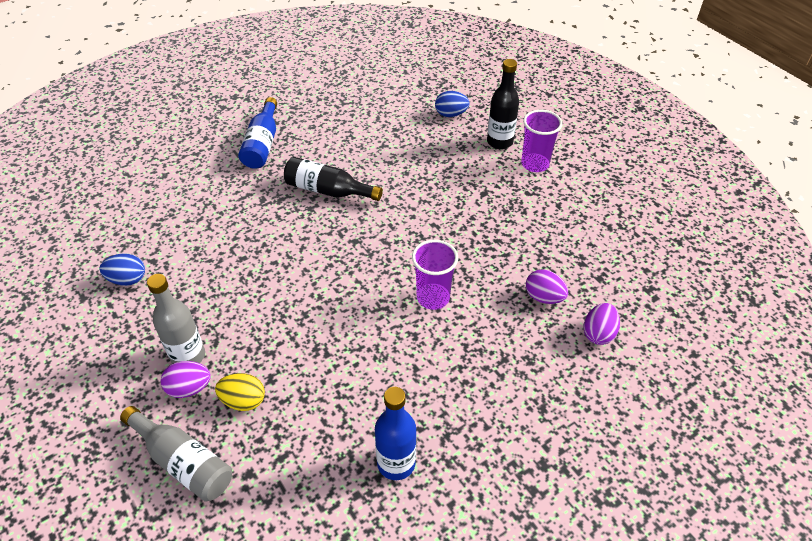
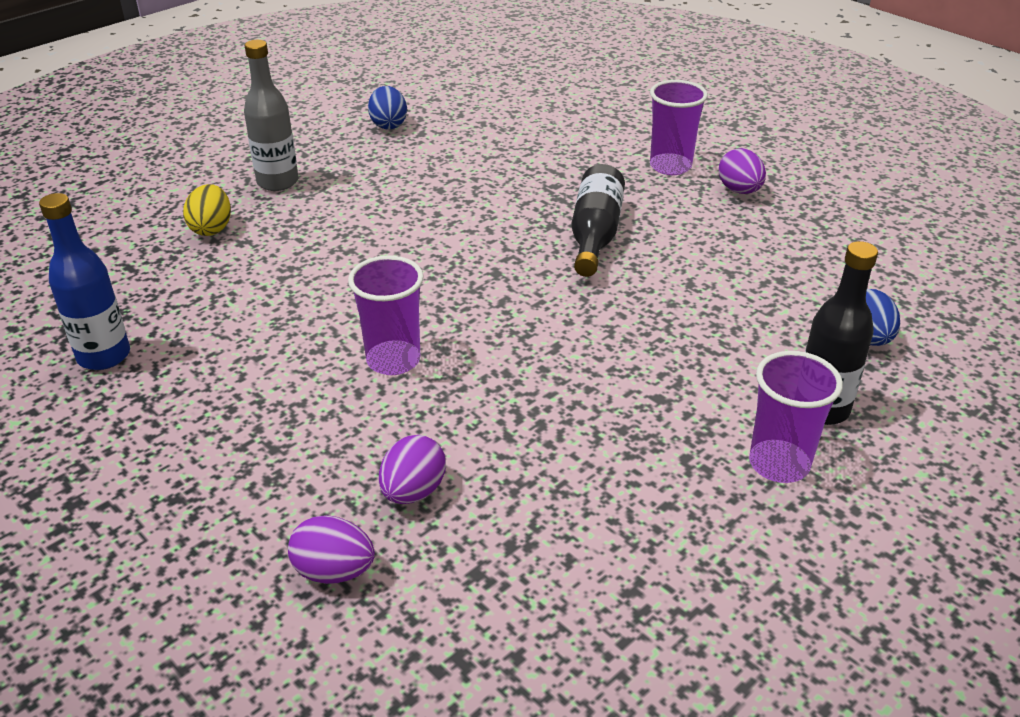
camera: 80 degrees right, 10 degrees down
grey bottle [120,406,232,501] -> none
purple egg [161,361,211,398] -> purple egg moved to [719,148,766,194]
blue bottle [238,97,277,169] -> purple cup [650,80,708,175]

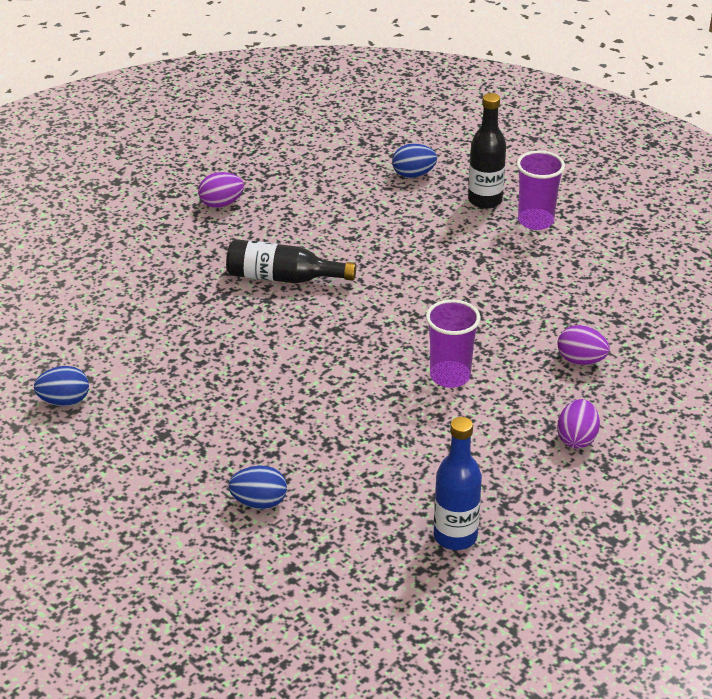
camera: 90 degrees left, 0 degrees up
yellow egg [183,184,231,236] -> blue egg [229,465,287,509]
grey bottle [244,40,299,191] -> none
purple egg [288,515,375,584] -> purple egg moved to [557,399,600,448]
purple cup [650,80,708,175] -> none

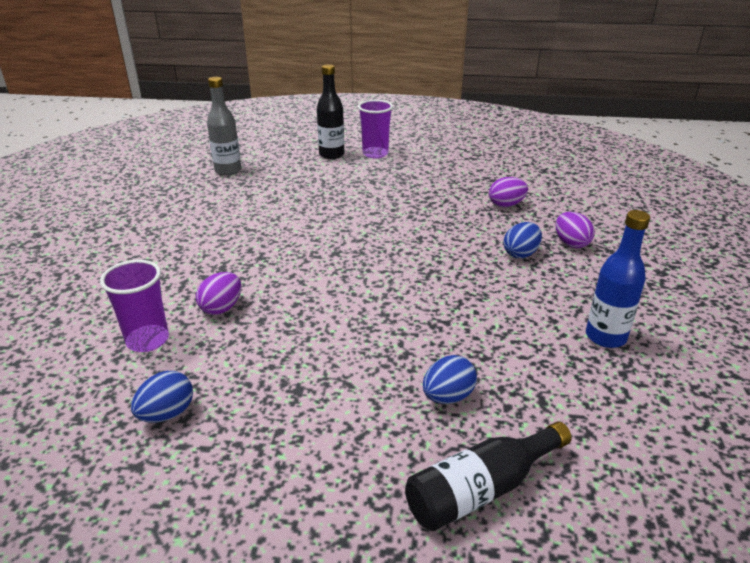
camera: 40 degrees left, 5 degrees down
purple egg [198,172,244,208] -> purple egg moved to [196,272,241,315]
black bottle [226,239,356,283] -> black bottle moved to [405,421,572,531]
blue egg [392,144,437,178] -> blue egg moved to [503,222,542,258]
purple cup [426,299,480,388] -> purple cup moved to [100,260,169,352]
none -> grey bottle [207,77,241,176]

